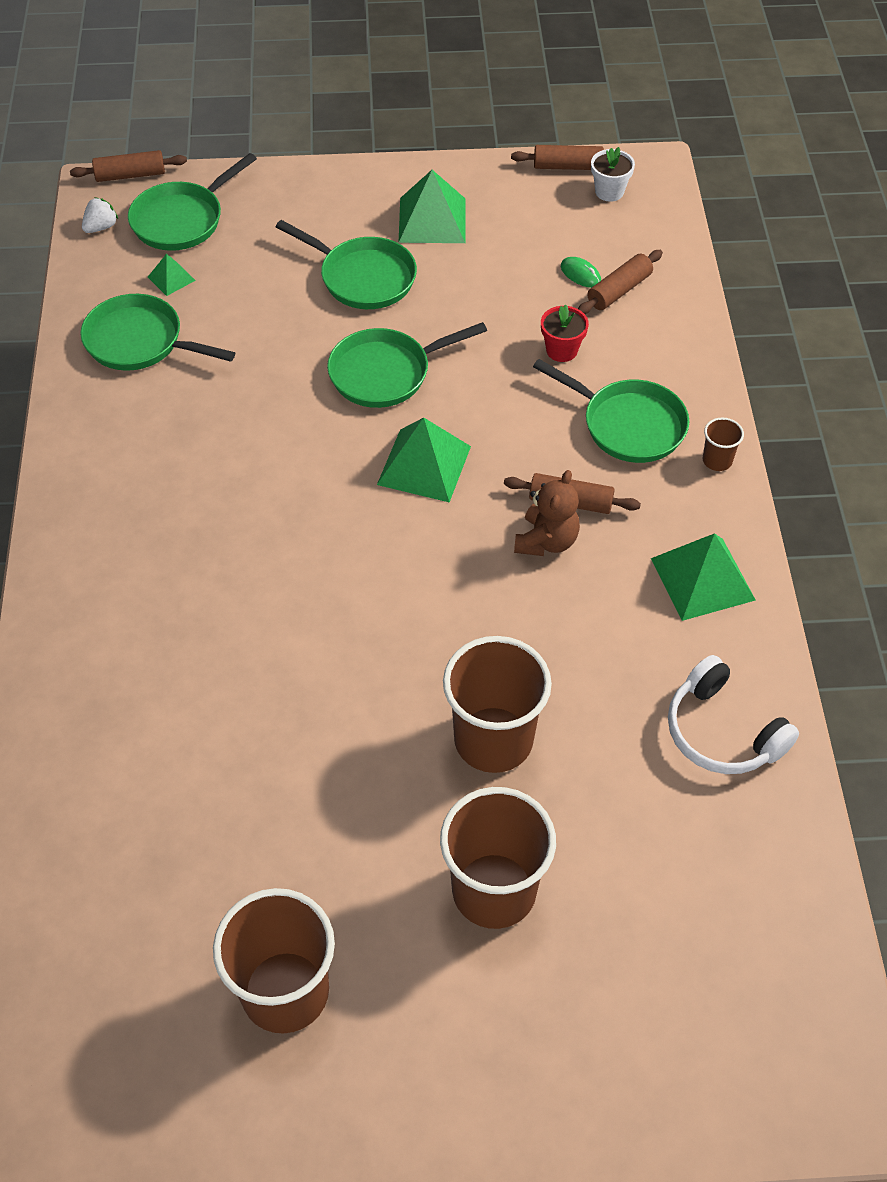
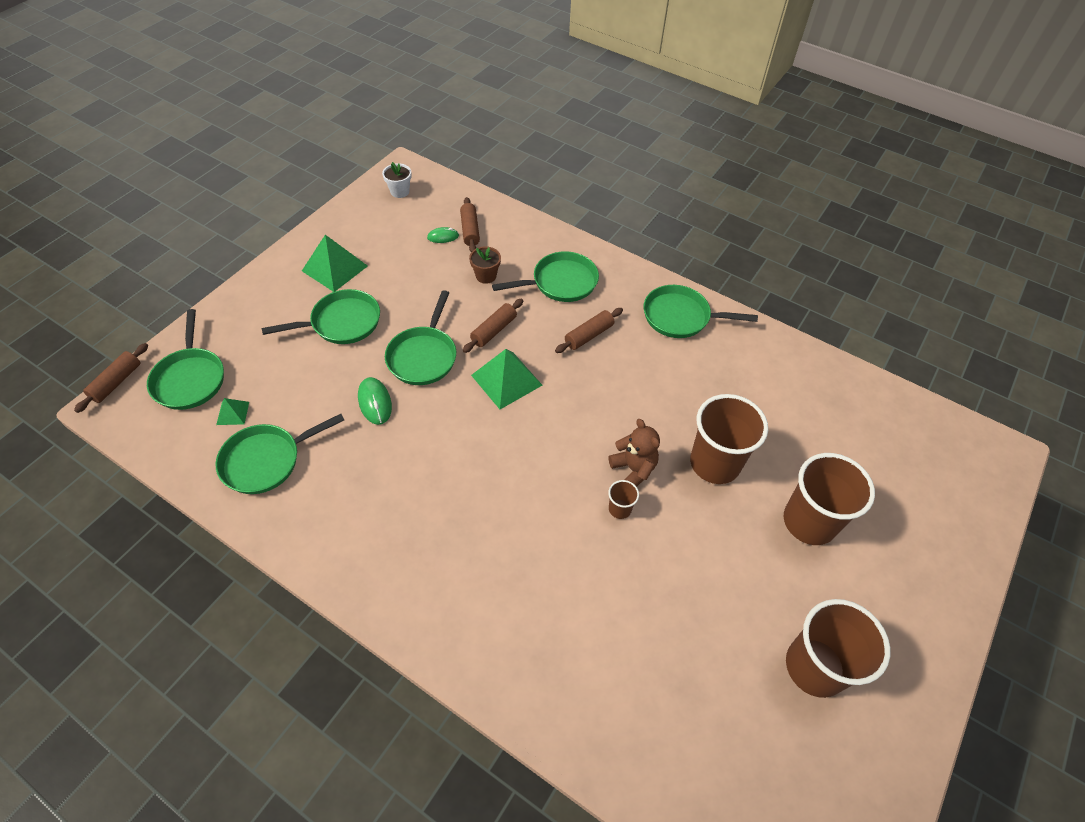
camera: 55 degrees left, 0 degrees up
white strawberry [82,197,118,233] -> none
brown rolling pin [511,145,604,170] -> brown rolling pin moved to [463,299,523,353]
brown teddy bear [514,470,580,556] -> brown teddy bear moved to [609,419,660,487]
red flower pot [541,304,589,362] -> brown flower pot [469,246,501,284]
green pyramid [651,533,756,621] -> green pan [644,285,758,338]
white headphones [668,655,799,774] -> none
brown cup [703,417,744,471] -> brown cup moved to [608,480,639,519]
none -> green mouse [358,377,392,425]

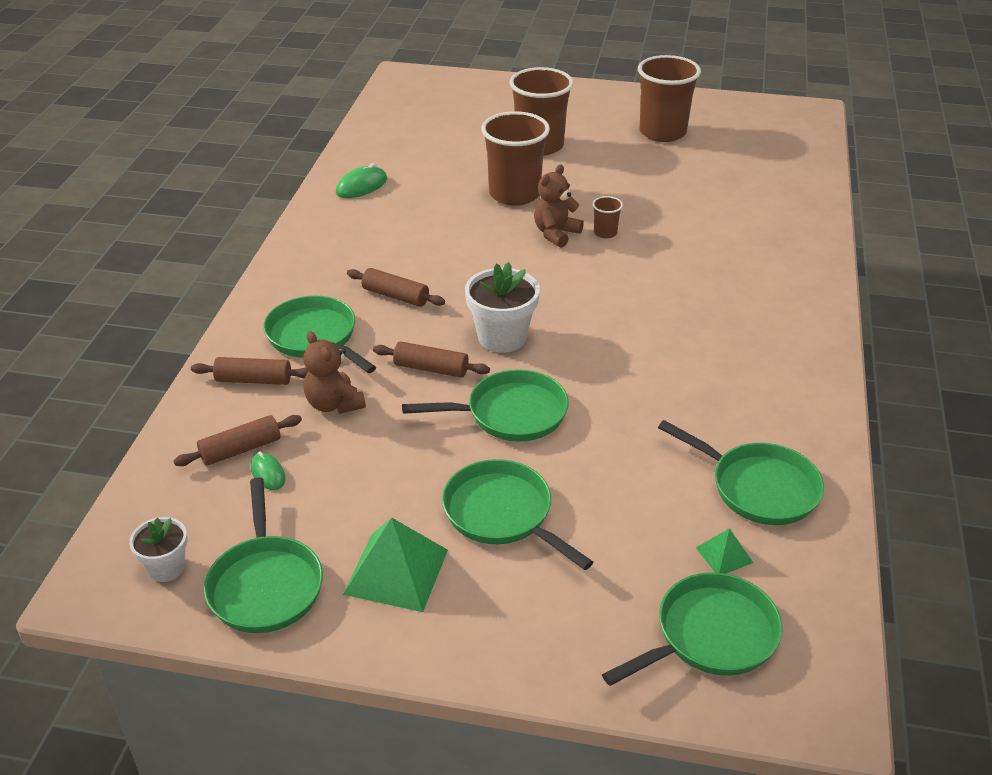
camera: 110 degrees left, 15 degrees down
brown rolling pin [74,343,148,413] -> brown rolling pin moved to [191,357,308,385]
green mouse [358,377,392,425] -> green mouse moved to [336,163,387,198]
brown flower pot [469,246,501,284] -> brown teddy bear [304,331,366,414]
green pyramid [471,349,542,409] -> white flower pot [465,262,540,353]
green pan [644,285,758,338] -> green pan moved to [204,477,323,633]

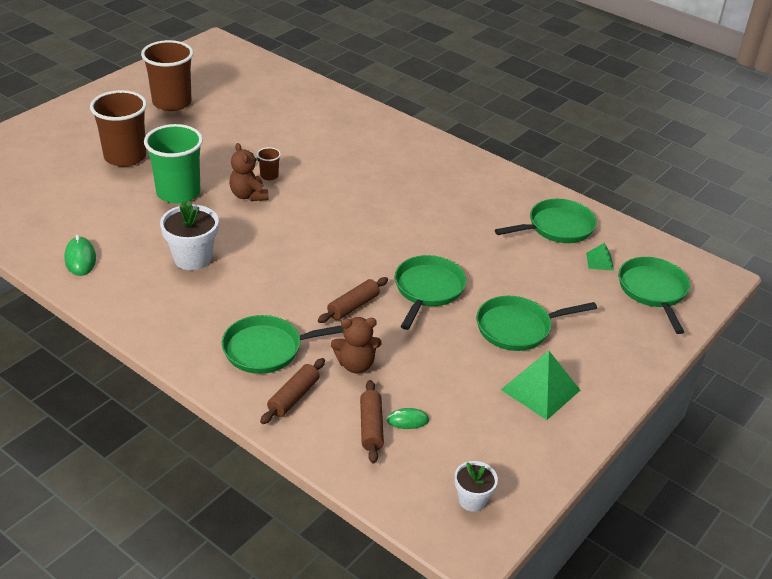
camera: 65 degrees left, 0 degrees up
green pan [204,477,323,633] -> none
brown rolling pin [347,268,445,307] -> none
white flower pot [465,262,540,353] -> white flower pot moved to [160,201,219,270]
brown cup [481,111,550,206] -> green cup [144,124,203,204]

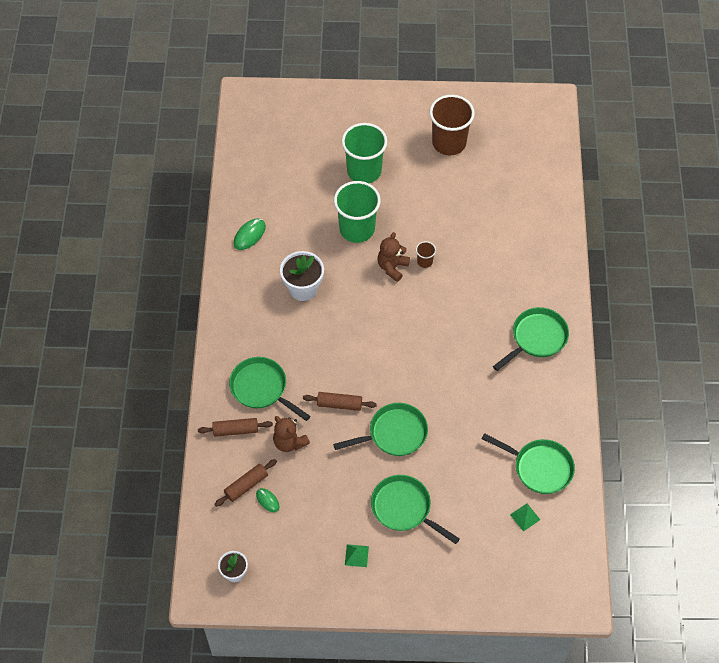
camera: 55 degrees right, 20 degrees up
brown cup [90,90,147,167] -> green cup [342,123,387,183]
green pyramid [501,351,580,420] -> green pyramid [345,544,369,567], size x0.51
green pan [619,257,690,334] -> green pan moved to [493,307,569,371]

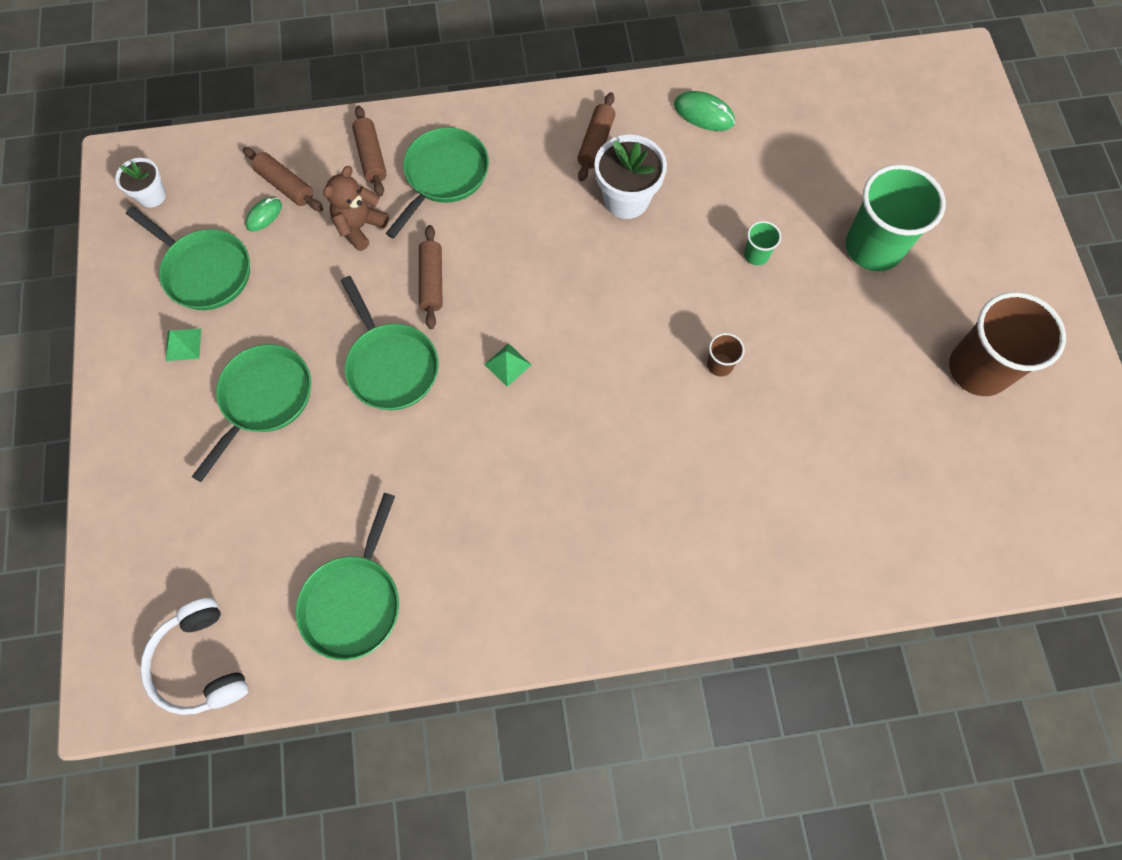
camera: 80 degrees right, 10 degrees up
green cup [334,181,381,243] -> green cup [744,221,781,266], size x0.43
brown teddy bear [378,232,410,282] -> none
green pan [493,307,569,371] -> green pan moved to [126,206,250,310]
green pyramid [510,503,540,531] -> green pyramid moved to [484,343,531,387]
none -> white headphones [140,598,249,715]
none -> brown rolling pin [577,92,615,181]

